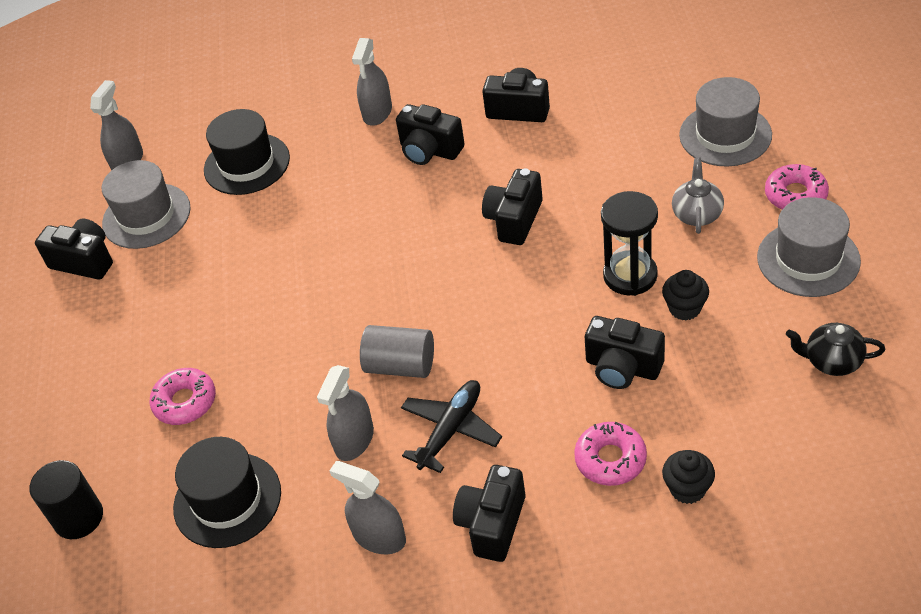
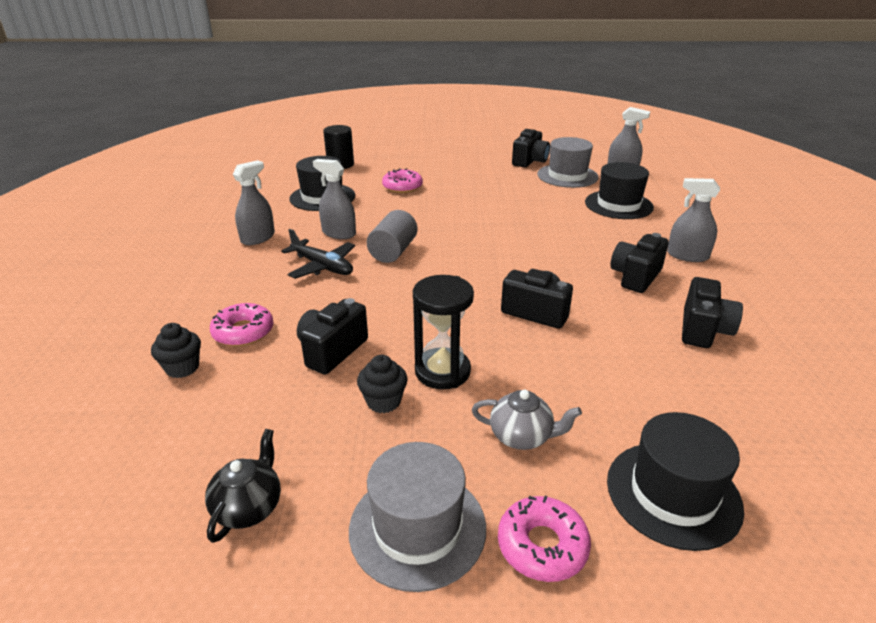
camera: 90 degrees right, 15 degrees down
black camera [453,465,525,562] -> none
grey hat [679,77,772,166] -> black hat [607,412,744,551]

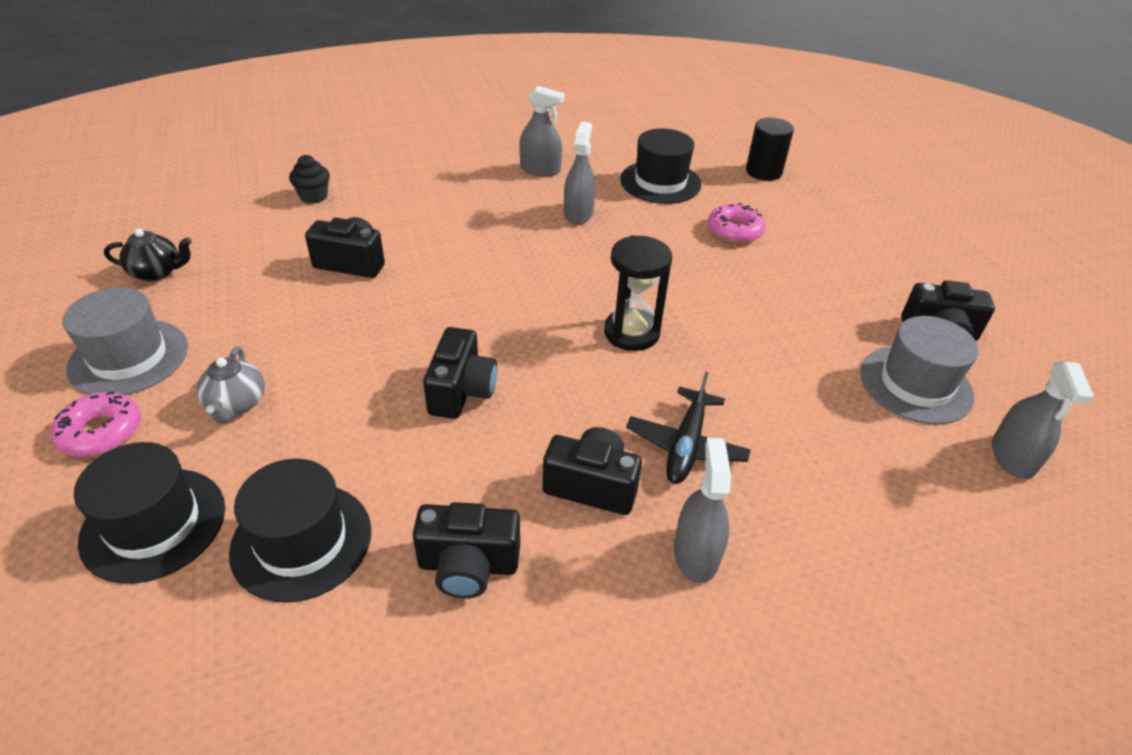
camera: 70 degrees right, 10 degrees up
pink donut [210,303,273,346] -> none
black plane [281,229,355,279] -> black plane moved to [626,372,751,484]
black cupcake [357,355,408,413] -> none
grey cylinder [367,210,417,263] -> none
black hourglass [413,275,474,390] -> black hourglass moved to [604,235,672,351]
black hat [585,162,654,219] -> black hat moved to [229,459,371,603]

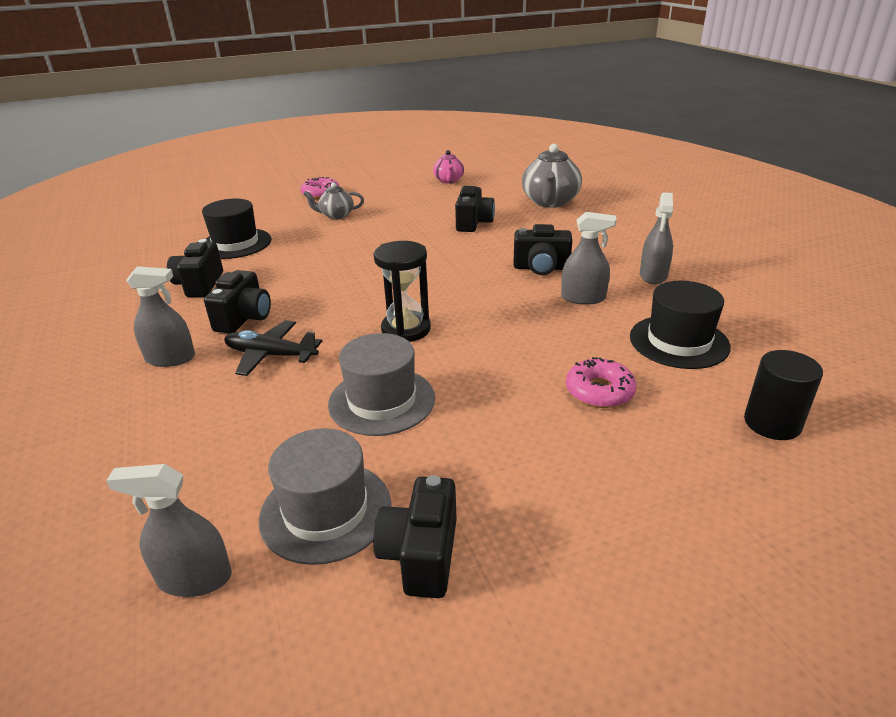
camera: 90 degrees right, 10 degrees down
grey hat [63,287,188,395] -> grey hat moved to [328,333,435,436]
black hat [74,442,225,584] -> none
black teapot [104,229,192,281] -> pink teapot [433,150,464,184]
black cupcake [289,155,330,204] -> grey teapot [522,144,582,208]
black camera [423,327,497,419] -> black camera moved to [513,224,572,275]

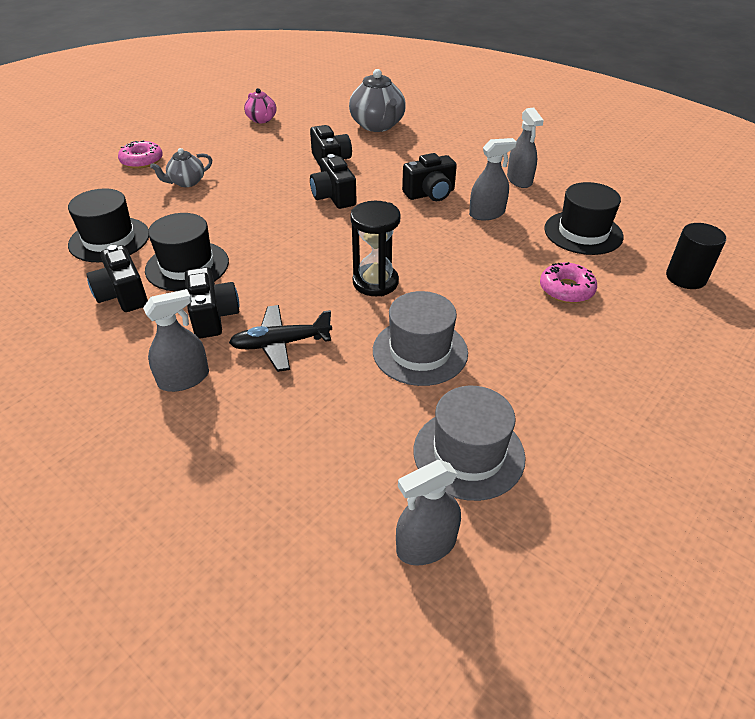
camera: 30 degrees left, 10 degrees up
black camera [373,475,457,598] -> black camera moved to [310,154,357,209]
none -> black hat [145,213,229,291]

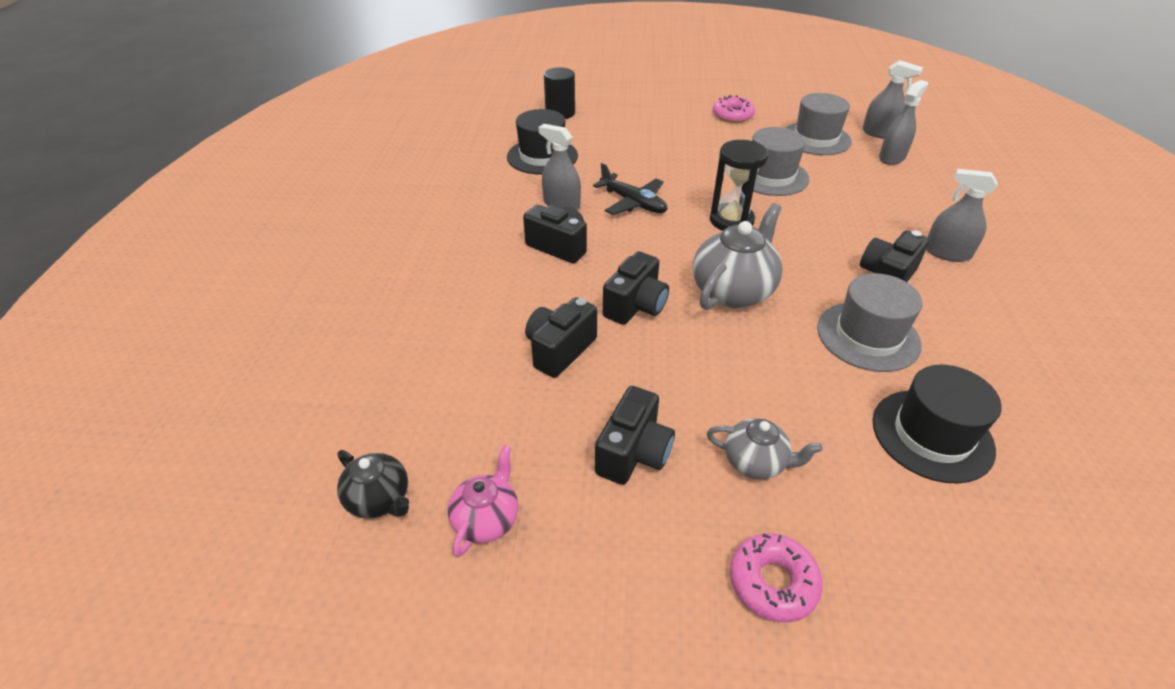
camera: 125 degrees left, 0 degrees up
black camera [86,245,148,312] -> black camera moved to [595,386,675,485]
black hat [145,213,229,291] -> grey hat [817,273,922,372]
black plane [229,305,332,372] -> black plane moved to [593,163,667,215]
grey teapot [349,69,406,132] -> grey teapot moved to [693,203,783,310]
grey spray bottle [507,108,544,188] -> grey spray bottle moved to [879,80,928,165]
pink donut [540,262,597,303] -> pink donut moved to [713,95,755,123]
none -> black teapot [337,450,409,519]

